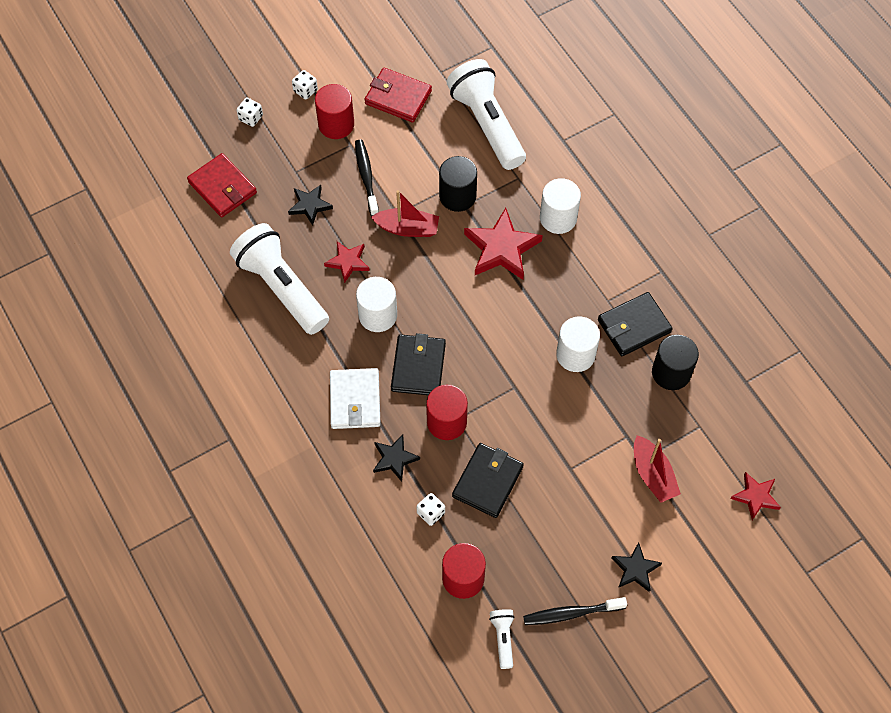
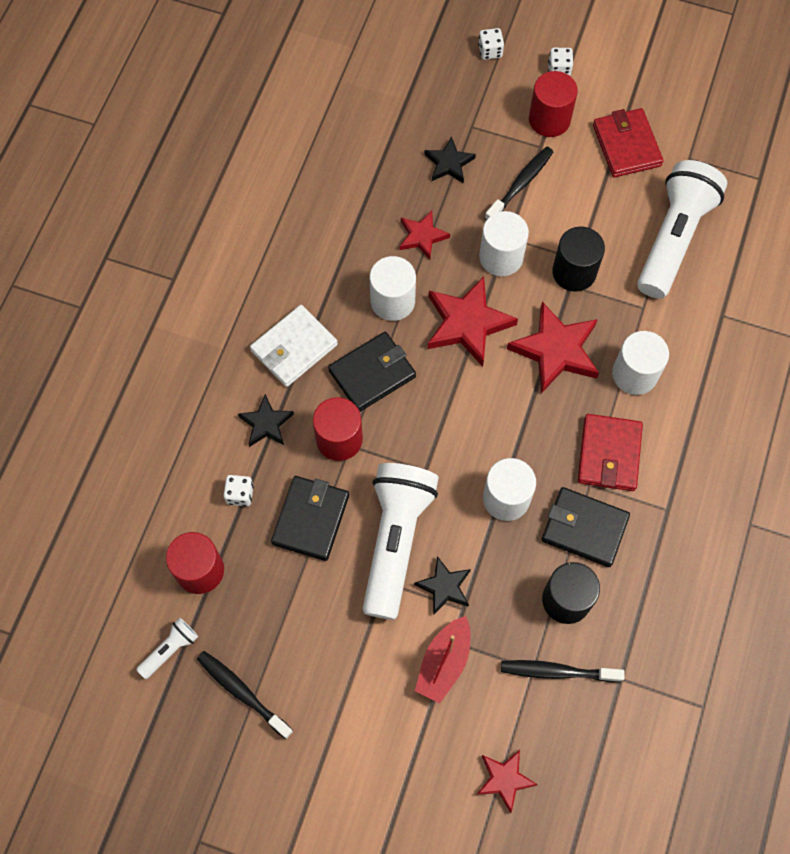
camera: 50 degrees right, 5 degrees up
red wallet [187,153,257,217] -> red wallet moved to [578,414,643,491]
white flashlight [230,223,329,335] -> white flashlight moved to [363,463,439,620]
red boat [371,190,439,237] -> white cylinder [479,211,529,276]
black wallet [452,443,524,518] -> black wallet turned 60 degrees counterclockwise [271,476,349,561]
black star [612,542,662,592] -> black star moved to [414,556,471,615]
none -> red star [428,276,518,367]
none -> black toothbrush [501,660,625,683]

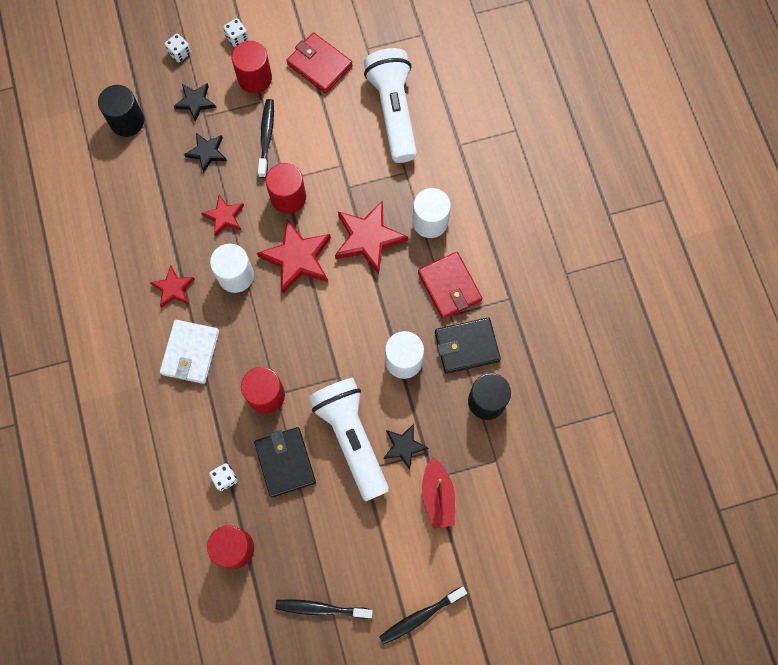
camera: 35 degrees left, 5 degrees up
white flashlight [136,618,198,679] -> none
black star [238,394,294,447] -> black star moved to [174,83,216,122]
black wallet [328,332,416,412] -> none
red star [476,750,538,813] -> red star moved to [150,265,195,308]
white cylinder [479,211,529,276] -> red cylinder [266,163,306,213]
black toothbrush [501,660,625,683] -> black toothbrush moved to [379,587,467,645]
black cylinder [552,226,605,292] -> black cylinder moved to [98,85,144,137]

